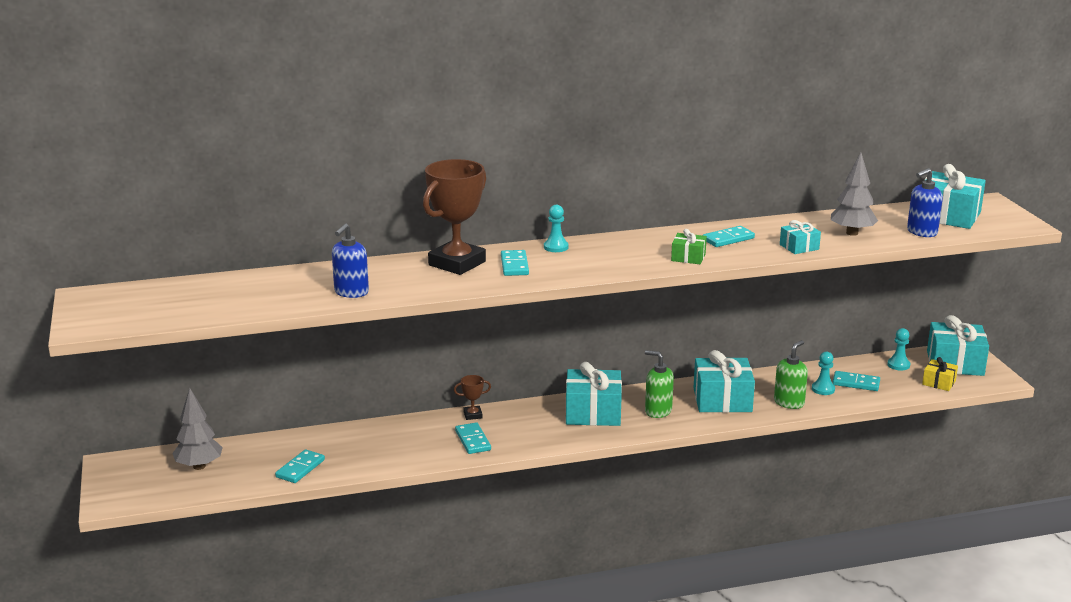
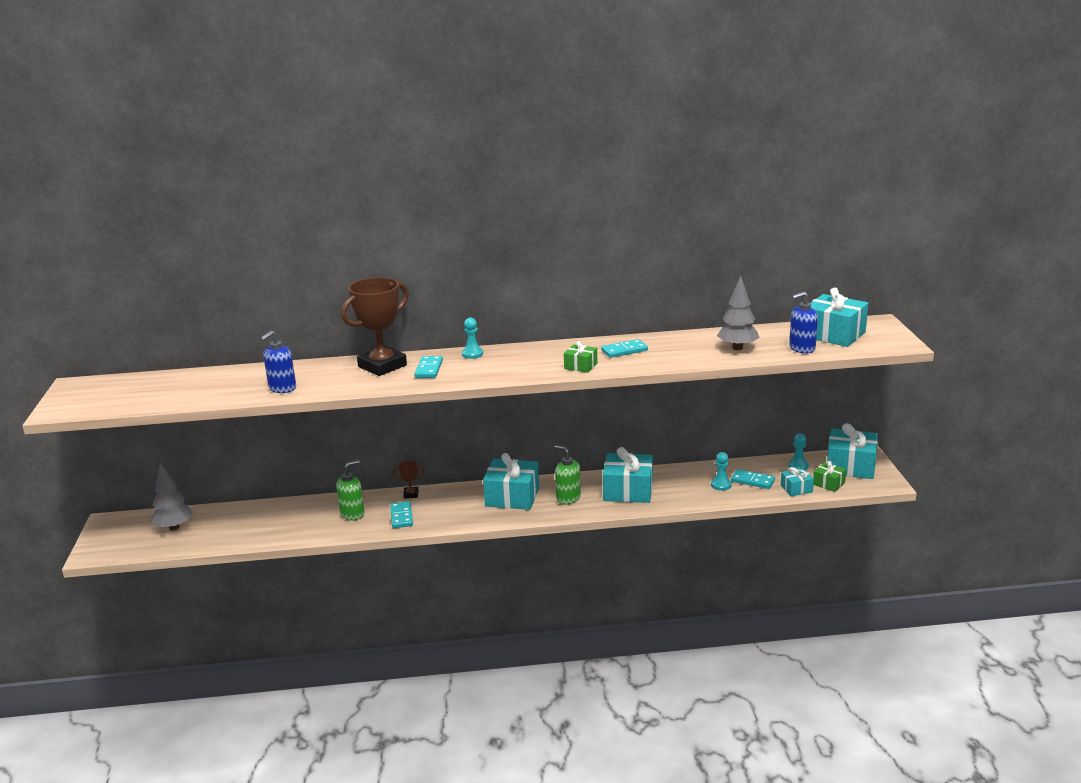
camera: 10 degrees right, 0 degrees up
turquoise domino [275,449,325,483] -> none
green soap dispenser [774,340,808,409] -> green soap dispenser moved to [336,460,365,520]
turquoise gift [780,220,821,254] -> turquoise gift moved to [781,467,814,496]
yellow gift [922,357,958,391] -> green gift [813,461,846,492]

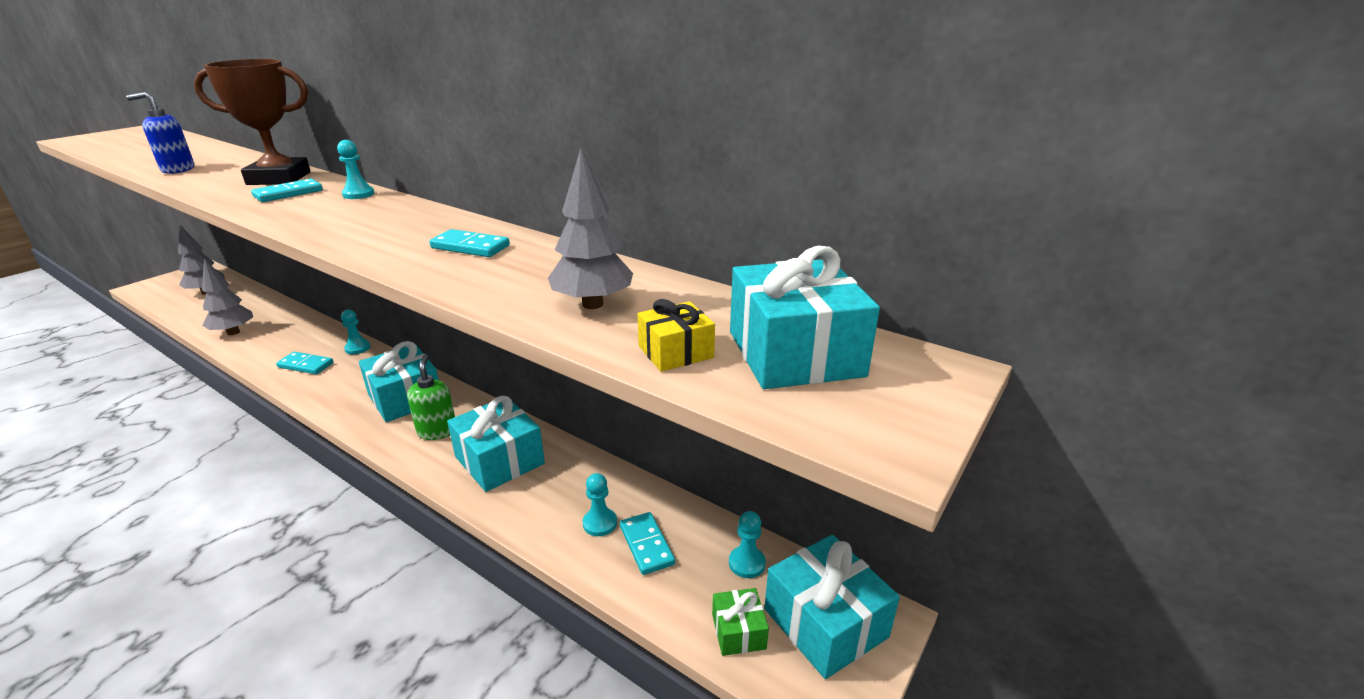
camera: 40 degrees right, 5 degrees up
green soap dispenser [336,460,365,520] -> none
turquoise domino [390,501,413,528] -> turquoise domino turned 75 degrees clockwise [276,352,333,374]
brown trophy [393,461,425,499] -> turquoise pawn [341,309,370,354]
green gift [564,341,597,373] -> none
turquoise gift [781,467,814,496] -> none
blue soap dispenser [789,291,818,354] -> yellow gift [638,299,715,372]
none -> grey tree [202,258,253,335]

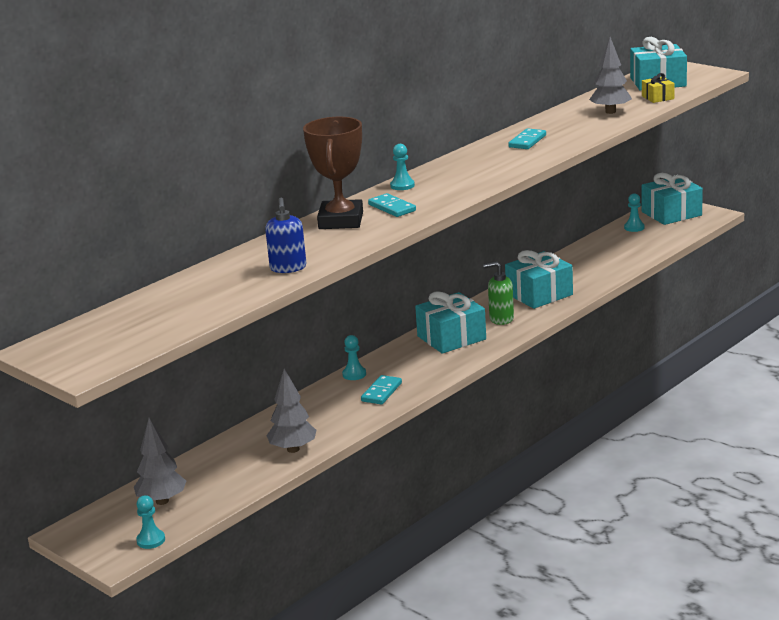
camera: 80 degrees left, 5 degrees down
turquoise pawn [583,473,617,536] -> turquoise pawn moved to [136,495,165,549]
turquoise domino [620,512,675,575] -> none
green gift [712,588,769,656] -> none

